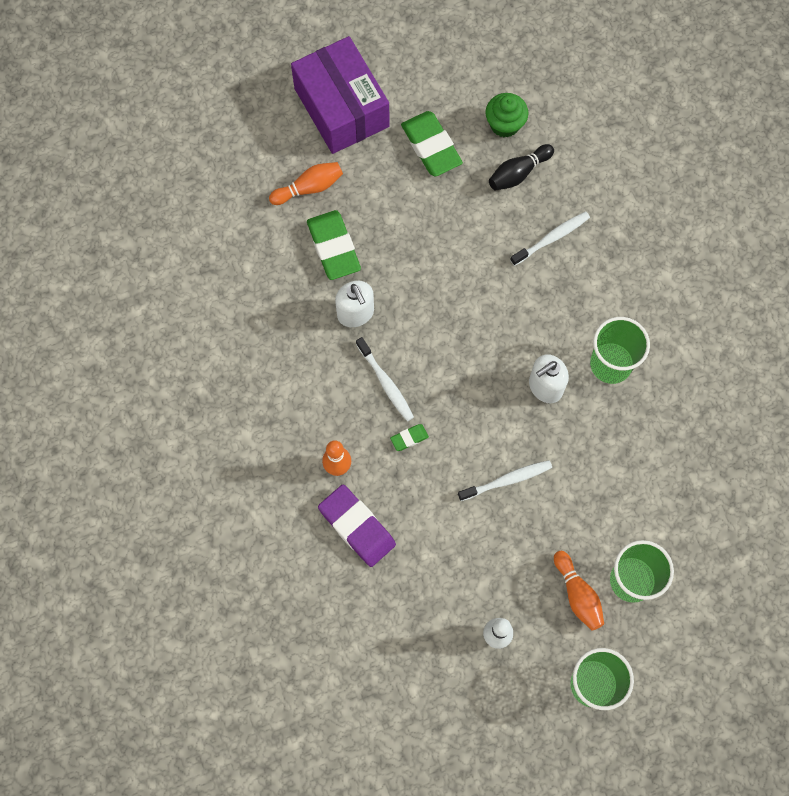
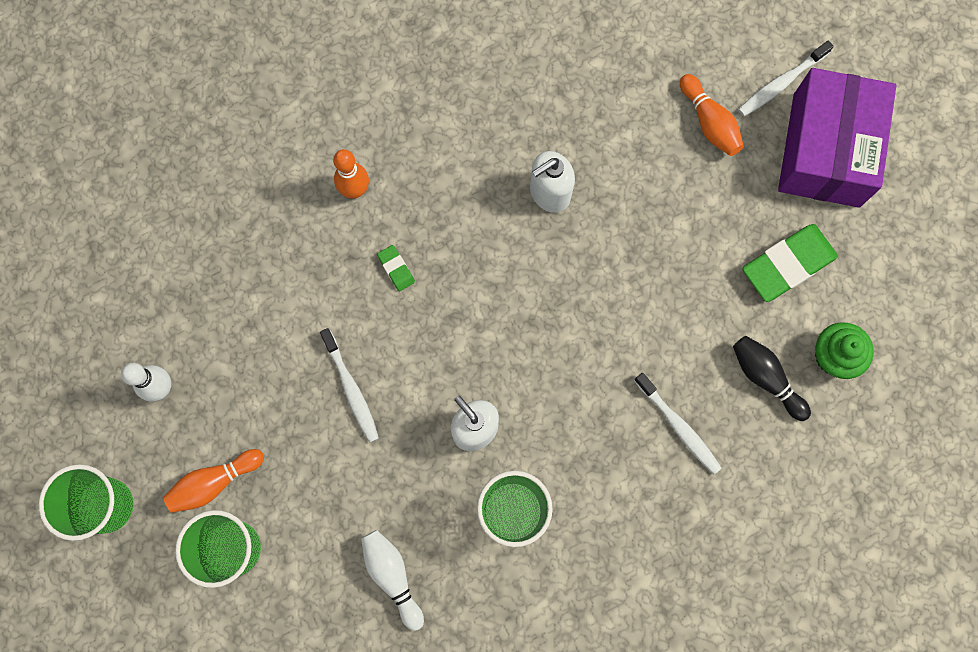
camera: 85 degrees right, 5 degrees up
purple box [291,36,389,154] -> purple box turned 45 degrees counterclockwise [778,68,897,208]
green eraser [307,210,361,280] -> none
purple eraser [318,485,396,567] -> none
white toothbrush [356,337,414,421] -> white toothbrush moved to [738,41,834,116]
none -> white bowling pin [361,530,424,631]

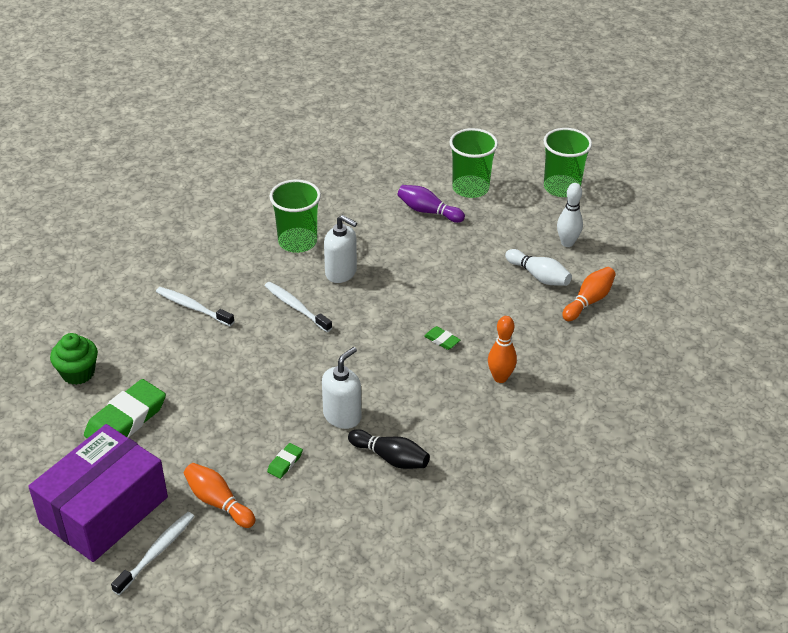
camera: 160 degrees right, 35 degrees down
orange bowling pin [163,449,264,513] -> orange bowling pin moved to [562,267,616,321]
white toothbrush [320,328,379,442] -> white toothbrush moved to [265,282,332,332]
white bowling pin [361,530,424,631] -> white bowling pin moved to [505,249,572,286]
black bowling pin [733,336,811,421] -> black bowling pin moved to [348,429,430,469]
purple box [778,68,897,208] -> purple box turned 45 degrees clockwise [28,424,168,562]
none -> green eraser [267,443,303,479]
none -> purple bowling pin [398,185,465,223]

